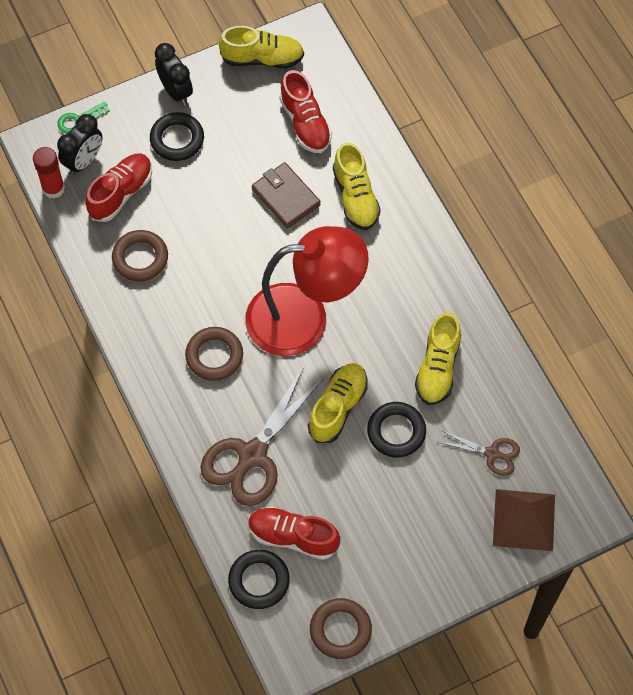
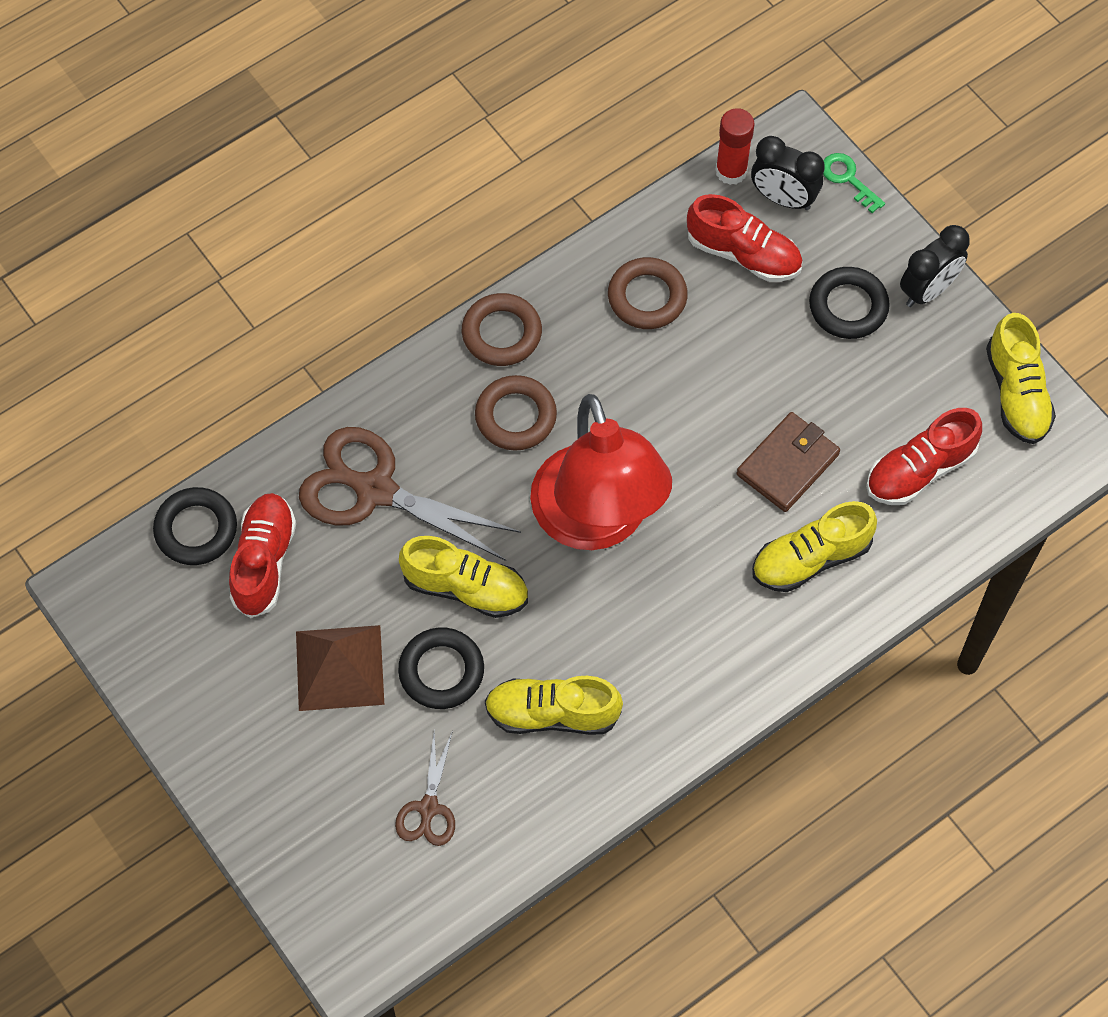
camera: 80 degrees right, 0 degrees up
brown ring [310,598,372,659] -> brown ring moved to [462,293,542,366]
brown pyramid [493,489,555,551] -> brown pyramid moved to [296,625,384,711]

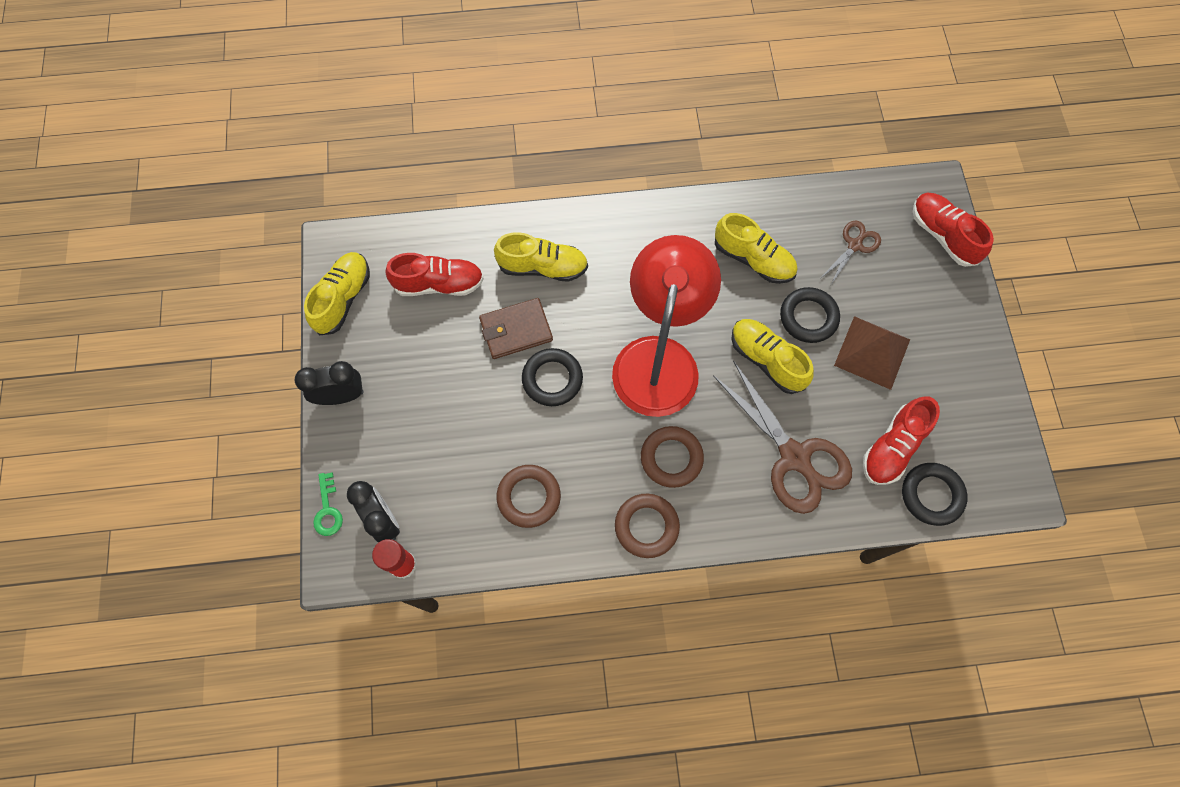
camera: 150 degrees left, 5 degrees up
red shoe [687,194,802,282] -> red shoe moved to [913,193,994,267]
black ring [809,267,890,339] -> black ring moved to [522,348,583,406]

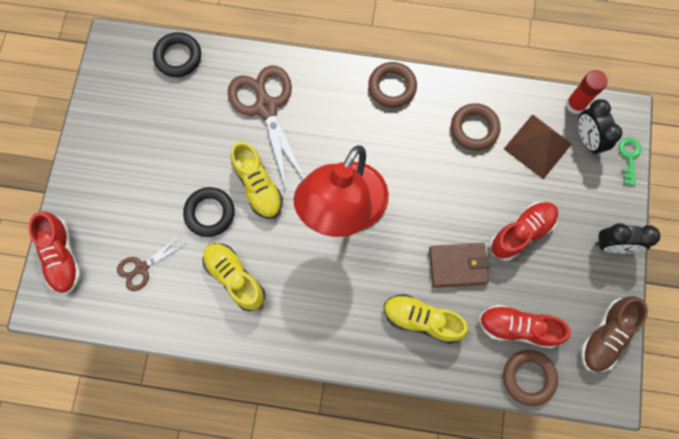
camera: 165 degrees left, 5 degrees up
yellow shoe [304,252,370,335] -> brown shoe [581,296,648,372]
black ring [522,348,583,406] -> none
brown ring [641,426,704,488] -> brown ring moved to [503,350,558,406]
brown pyramid [834,316,910,390] -> brown pyramid moved to [504,114,572,179]
red shoe [863,397,940,485] -> red shoe moved to [490,202,559,261]

